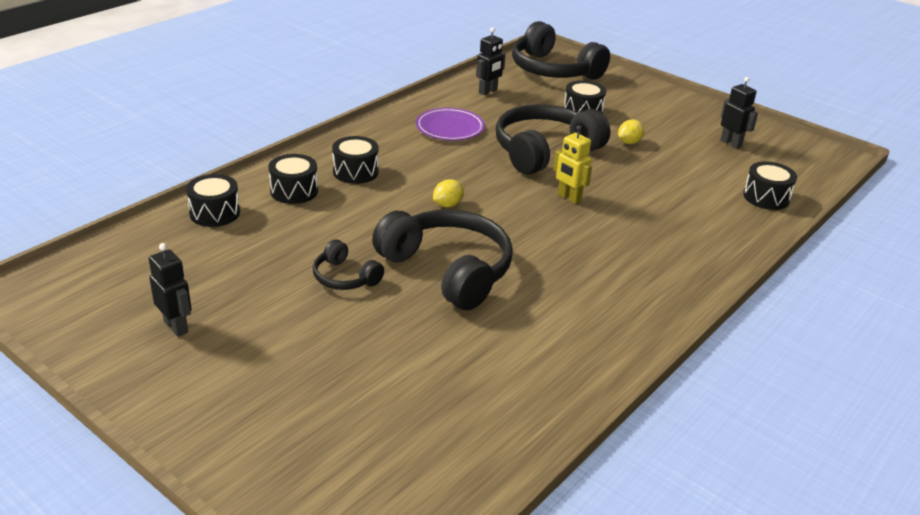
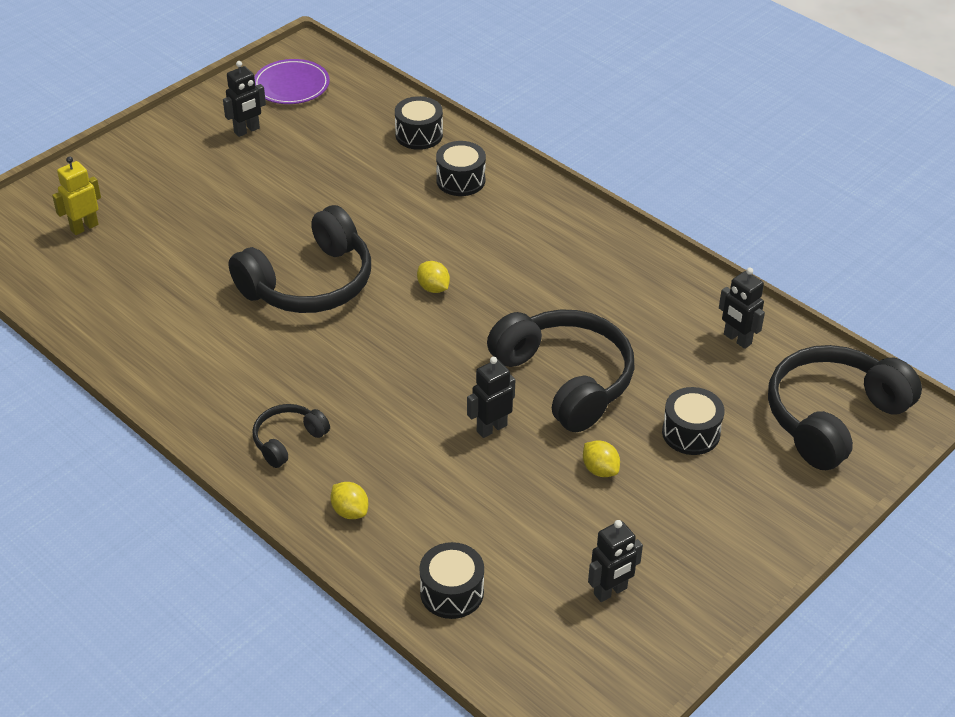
camera: 95 degrees right, 10 degrees up
black headphones [313,240,384,290] -> black headphones moved to [252,404,330,468]
black drum [332,136,379,184] -> none
purple plate [416,108,485,140] -> purple plate moved to [254,59,330,104]
yellow robot [553,125,592,204] -> yellow robot moved to [52,156,101,235]
none -> yellow lemon [330,482,369,519]
none -> black robot [467,357,515,438]

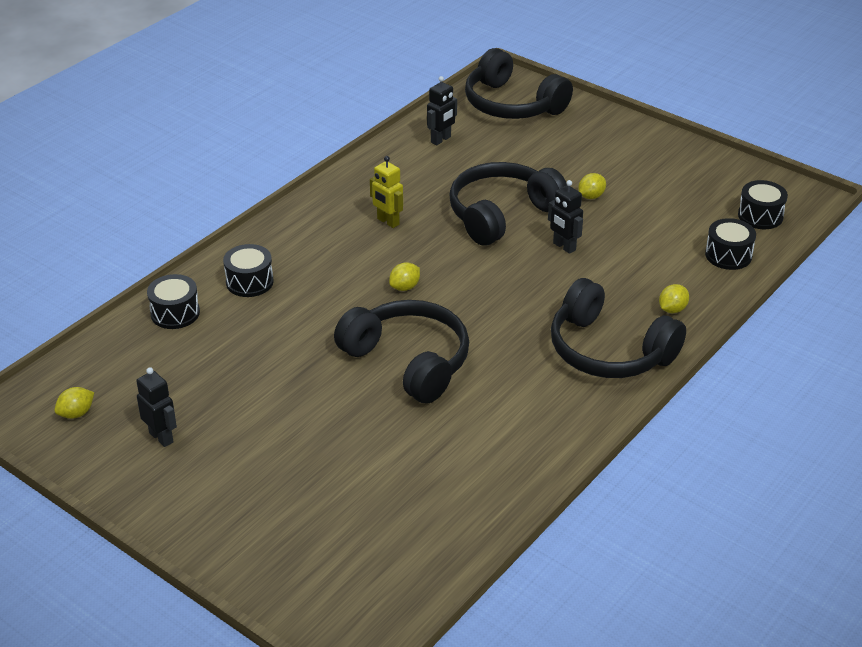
camera: 95 degrees left, 5 degrees down
yellow robot [52,156,101,235] -> yellow robot moved to [370,156,403,228]
black headphones [252,404,330,468] -> black headphones [551,278,686,378], size x2.02
purple plate [254,59,330,104] -> yellow lemon [54,387,94,419]
black robot [588,520,643,602] -> none
black drum [662,387,725,455] -> black drum moved to [738,180,788,229]

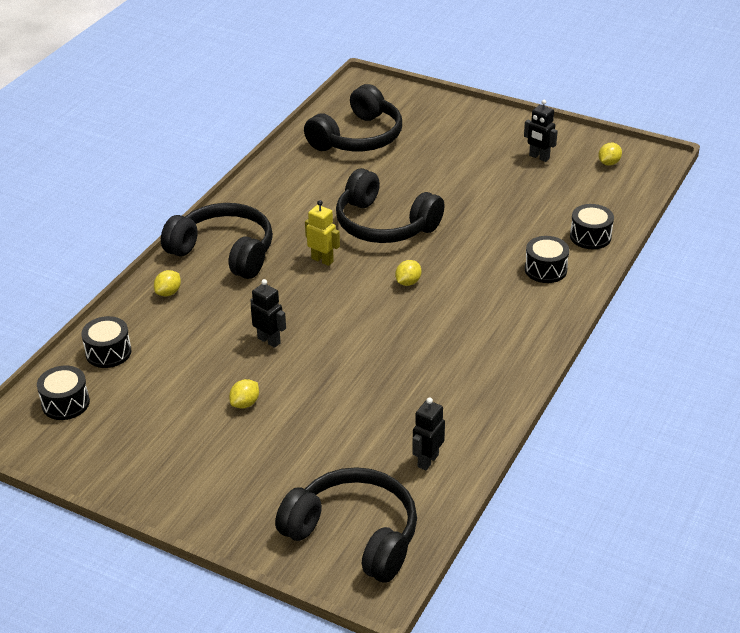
camera: 170 degrees right, 0 degrees up
yellow robot [370,156,403,228] -> yellow robot moved to [305,200,340,266]
black headphones [449,162,567,246] -> black headphones moved to [304,84,402,151]

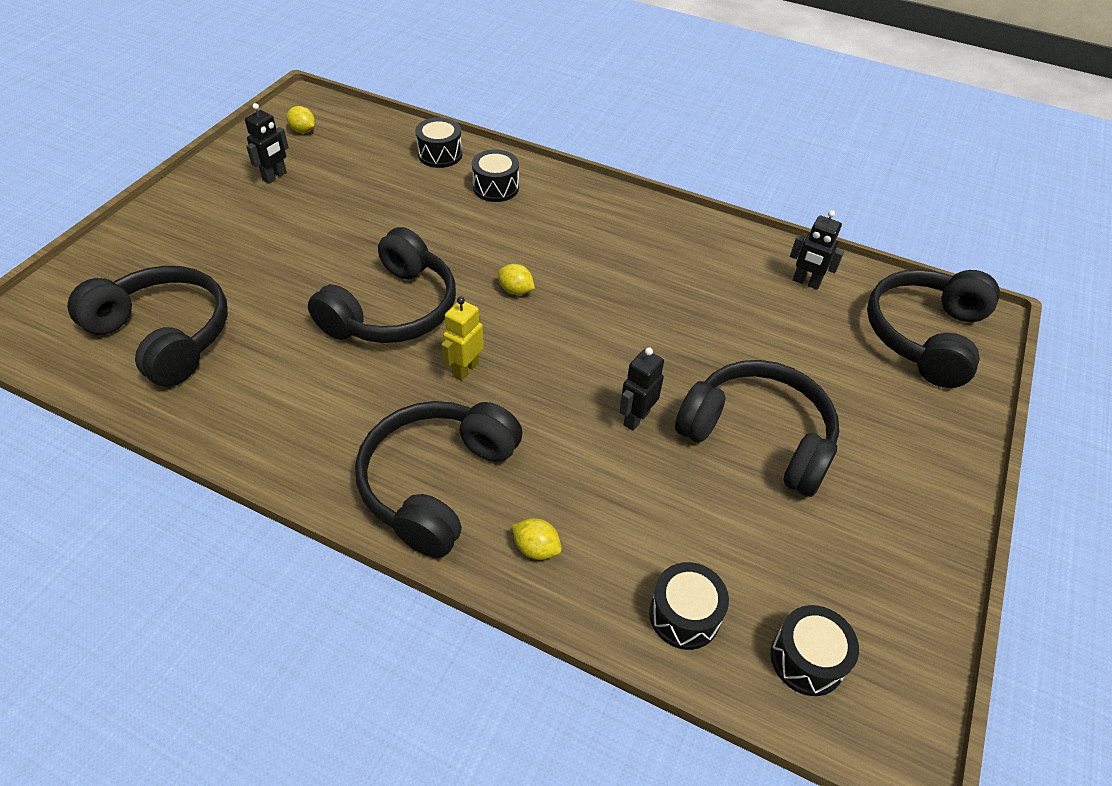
camera: 95 degrees left, 10 degrees up
yellow lemon [229,379,259,409] -> black headphones [675,360,839,497]

